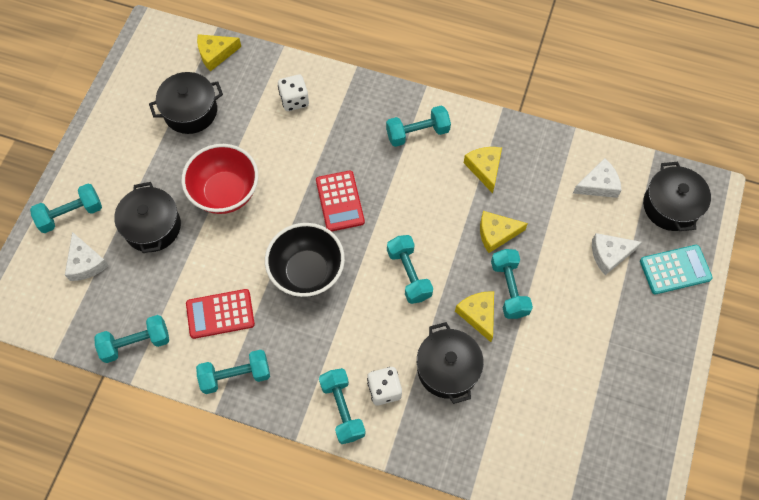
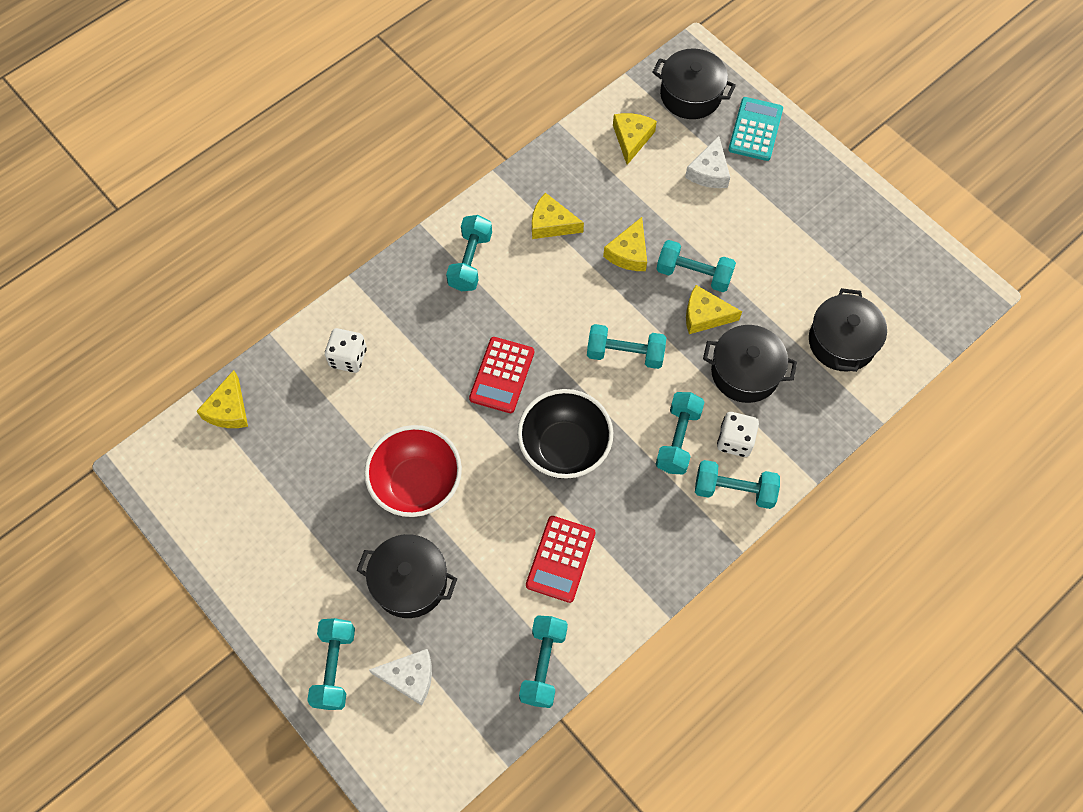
camera: 60 degrees left, 0 degrees up
black pot [149,72,223,134] -> black pot moved to [809,288,887,372]
turquoise dumbbell [196,350,270,394] -> turquoise dumbbell moved to [656,392,704,475]
red calculator [316,171,365,232] -> red calculator turned 90 degrees clockwise [469,337,534,413]
white cheese [573,158,622,198] -> yellow cheese [613,113,657,165]

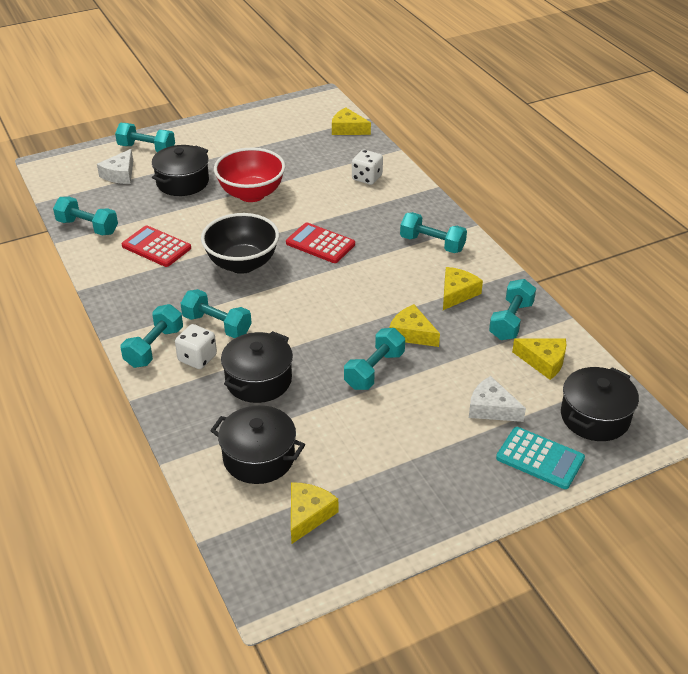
camera: 105 degrees right, 25 degrees down
turquoise dumbbell [587,324,666,369] -> turquoise dumbbell moved to [489,279,536,340]
yellow cheese [686,285,742,334] -> yellow cheese moved to [291,482,338,544]

